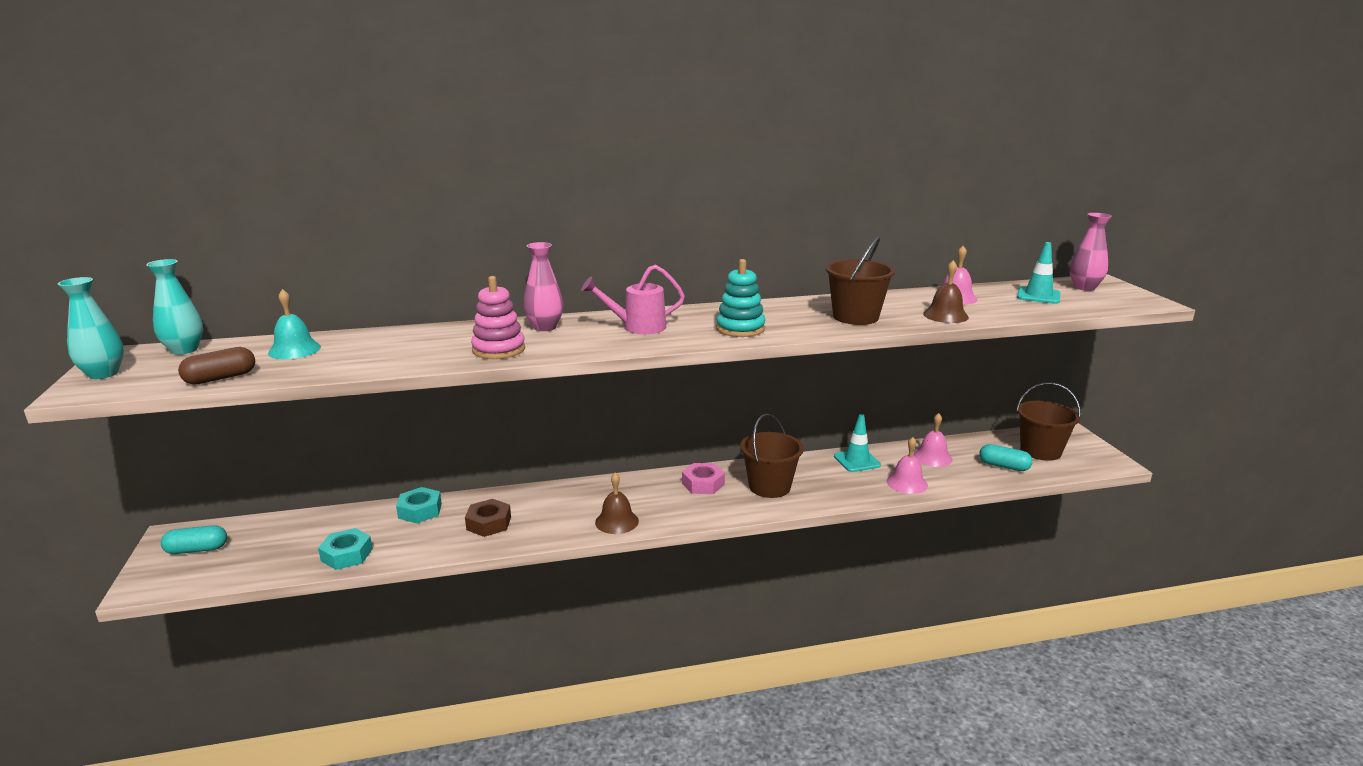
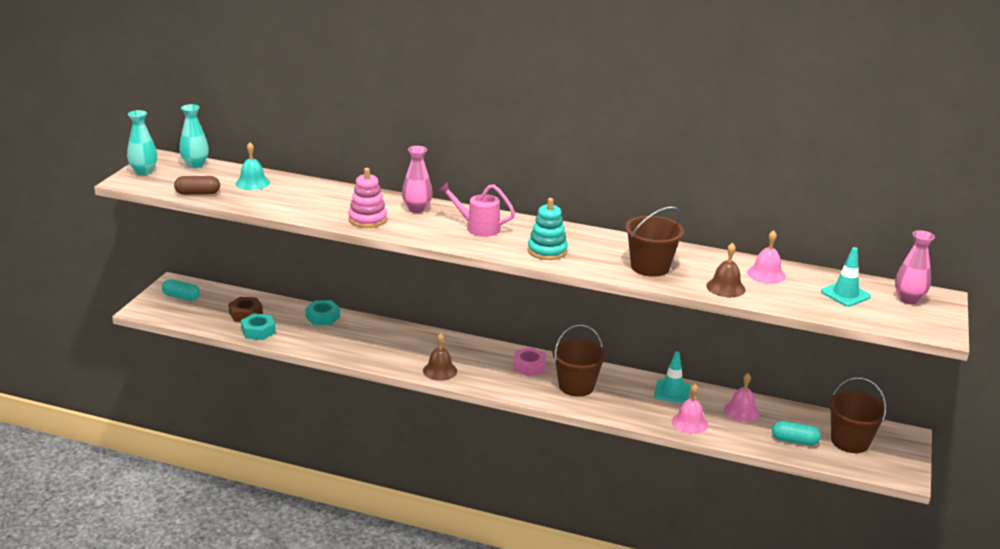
camera: 30 degrees right, 5 degrees up
brown nut [465,499,511,537] -> brown nut moved to [228,297,263,322]
turquoise capsule [979,444,1033,471] -> turquoise capsule turned 45 degrees counterclockwise [772,421,821,446]

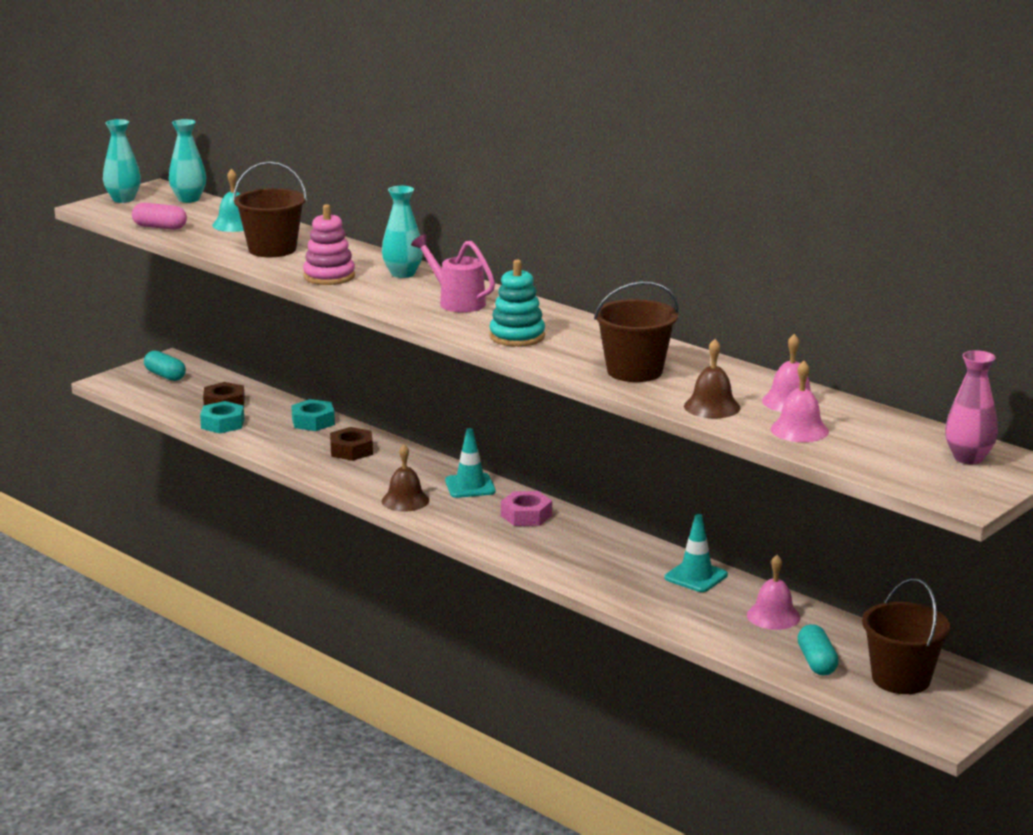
camera: 25 degrees right, 5 degrees down
brown capsule [174,176,220,195] -> pink capsule [132,203,187,230]
pink vase [402,146,433,213] -> turquoise vase [382,186,423,278]
brown bucket [552,325,606,397] -> brown bucket moved to [233,161,307,257]
pink bell [672,384,708,434] -> pink bell moved to [771,361,829,442]
turquoise capsule [772,421,821,446] -> turquoise capsule turned 45 degrees clockwise [797,624,839,675]
turquoise traffic cone [821,247,871,307] -> turquoise traffic cone moved to [445,428,496,498]
none -> brown nut [330,427,373,461]

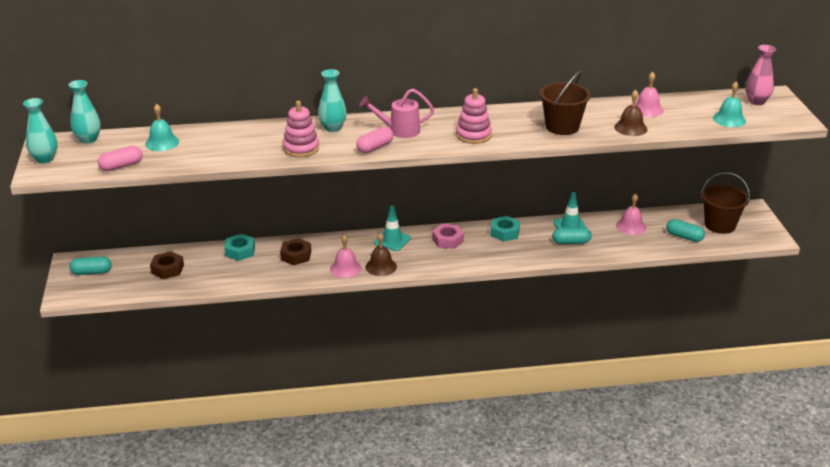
camera: 50 degrees left, 10 degrees up
turquoise nut [200,401,244,434] -> turquoise nut moved to [490,216,520,242]
brown bucket [233,161,307,257] -> none
turquoise stacking toy [489,260,545,347] -> pink stacking toy [456,88,492,144]
pink bell [771,361,829,442] -> pink bell moved to [330,235,362,278]
none -> pink capsule [356,126,393,153]
none -> turquoise capsule [552,227,592,244]
none -> turquoise bell [713,81,746,127]

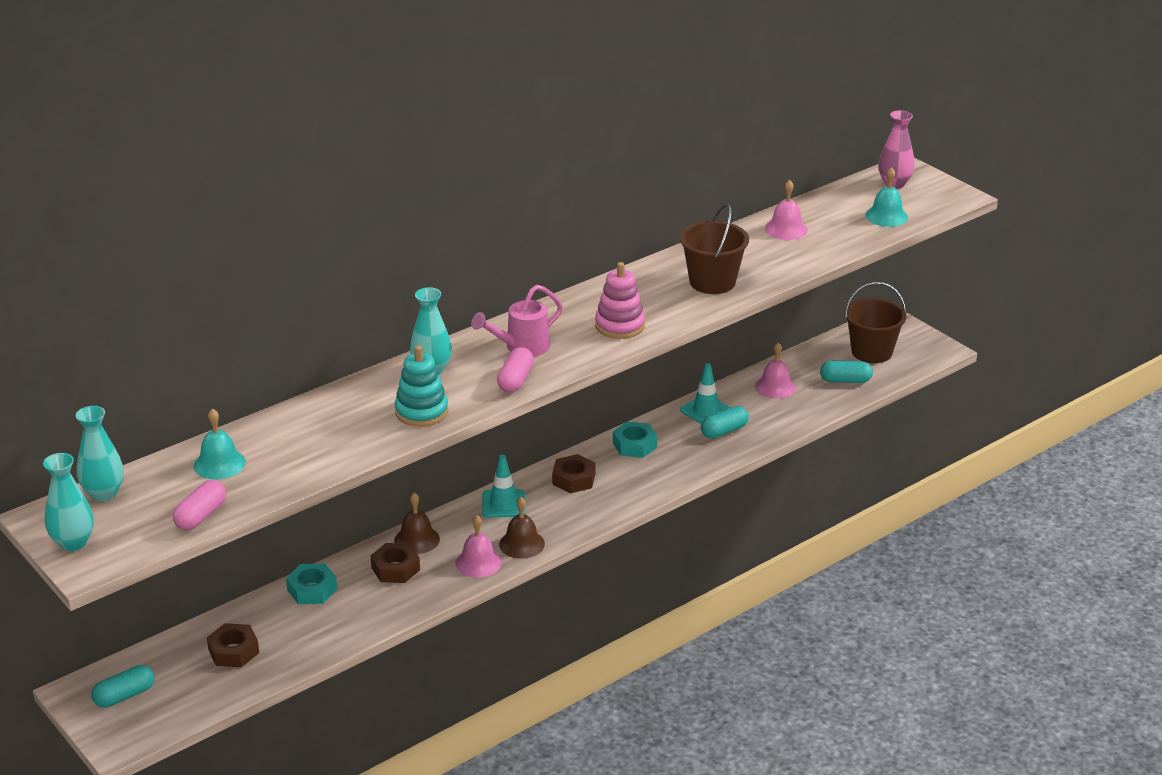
camera: 30 degrees left, 0 degrees up
pink stacking toy [283,101,319,157] -> turquoise stacking toy [395,345,448,427]
pink nut [432,224,464,249] -> brown nut [552,454,595,493]
brown bell [614,90,647,136] -> brown bell moved to [394,492,440,554]

